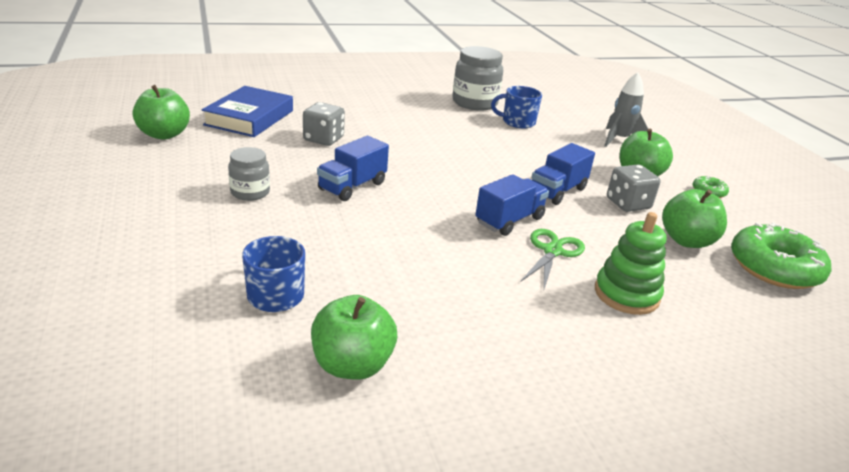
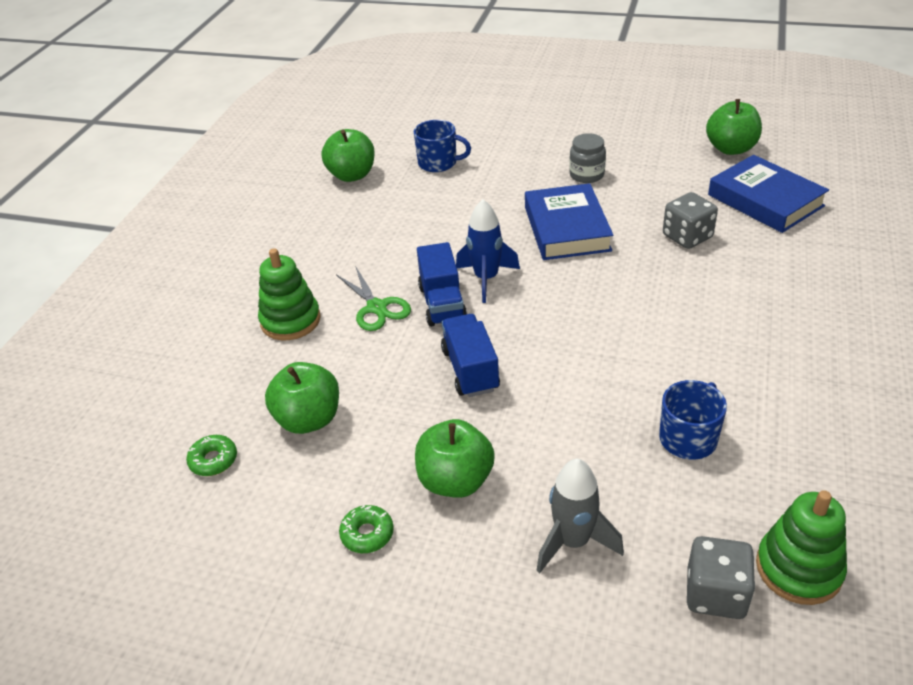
camera: 130 degrees right, 10 degrees up
blue truck [317,136,389,201] -> blue book [525,183,613,260]
grey jar [452,46,503,111] -> none
grey dice [607,164,661,212] -> grey dice moved to [687,536,755,619]
green donut [731,222,831,289] -> green donut [186,435,237,476], size x0.46
none -> blue rocket [456,199,520,303]
none -> green stacking toy [756,490,847,605]

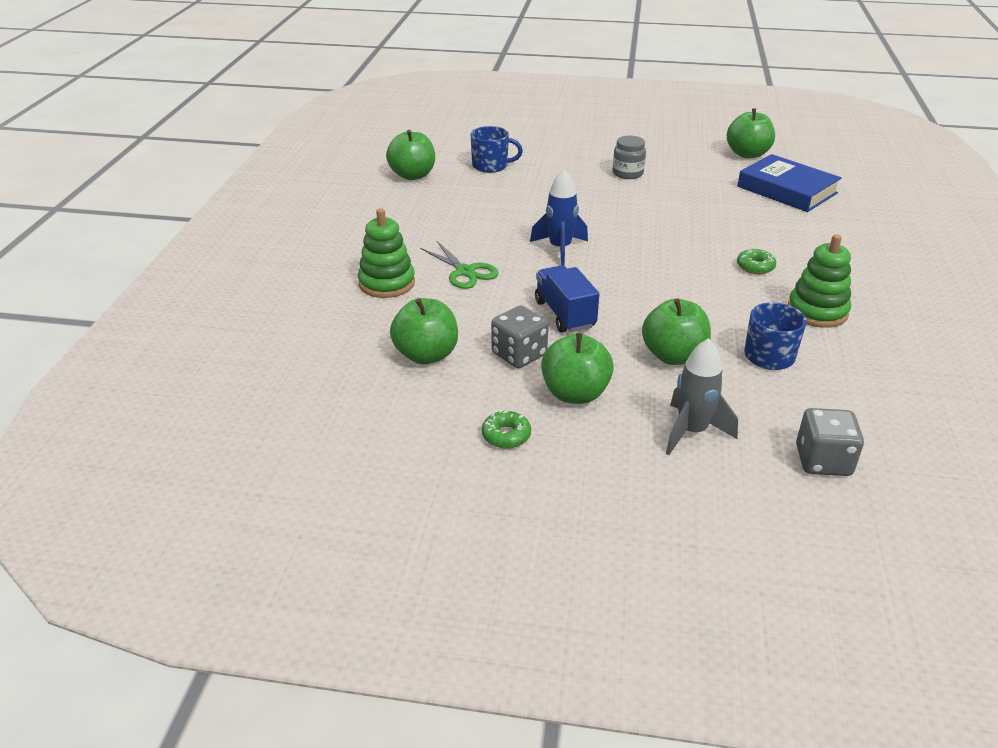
camera: 10 degrees left, 5 degrees down
green donut [186,435,237,476] -> green donut moved to [737,249,776,274]
blue truck [417,242,467,327] -> none
blue book [525,183,613,260] -> none
grey dice [663,192,718,249] -> grey dice moved to [491,305,548,368]
green stacking toy [756,490,847,605] -> green stacking toy moved to [788,234,851,328]
none -> green apple [642,298,711,365]

